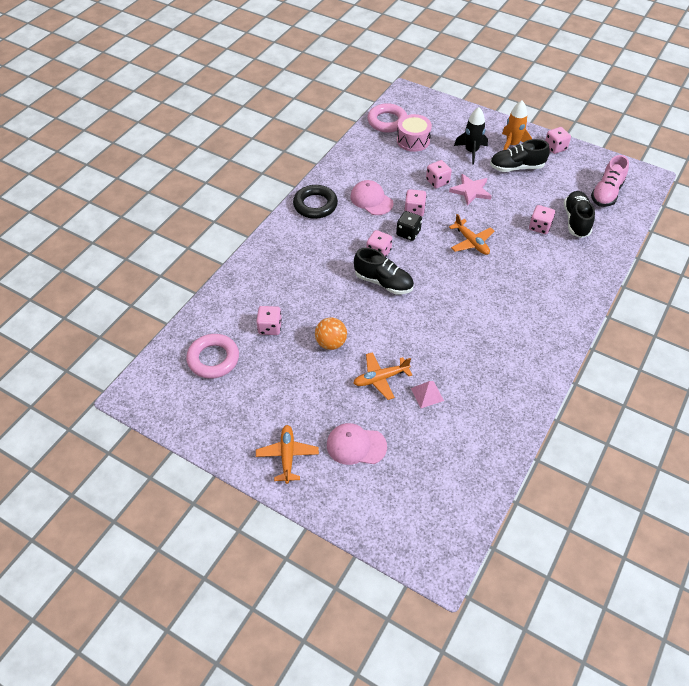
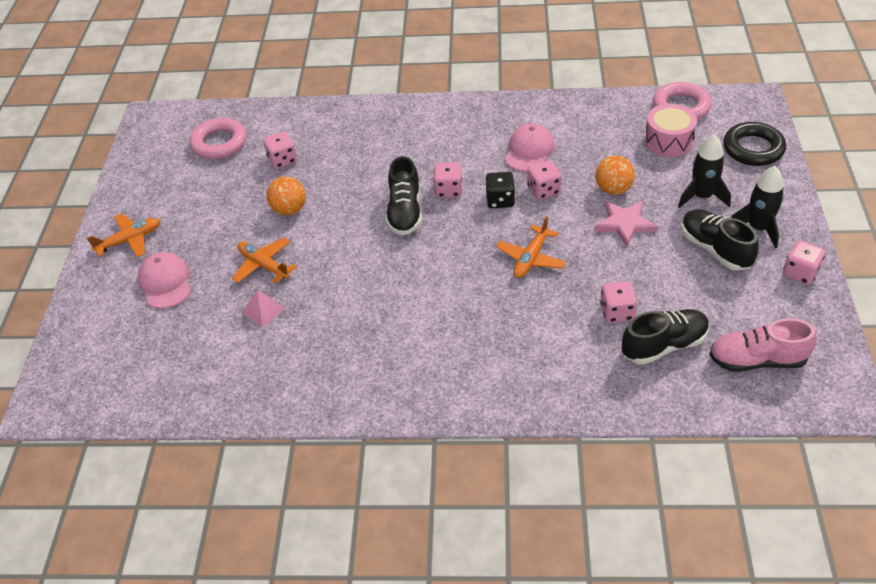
camera: 65 degrees right, 5 degrees down
black ring [293,185,338,219] -> black ring moved to [723,122,786,166]
pink dice [426,160,452,188] -> orange ball [595,156,635,195]
orange rocket [502,101,532,150] -> black rocket [731,166,784,248]

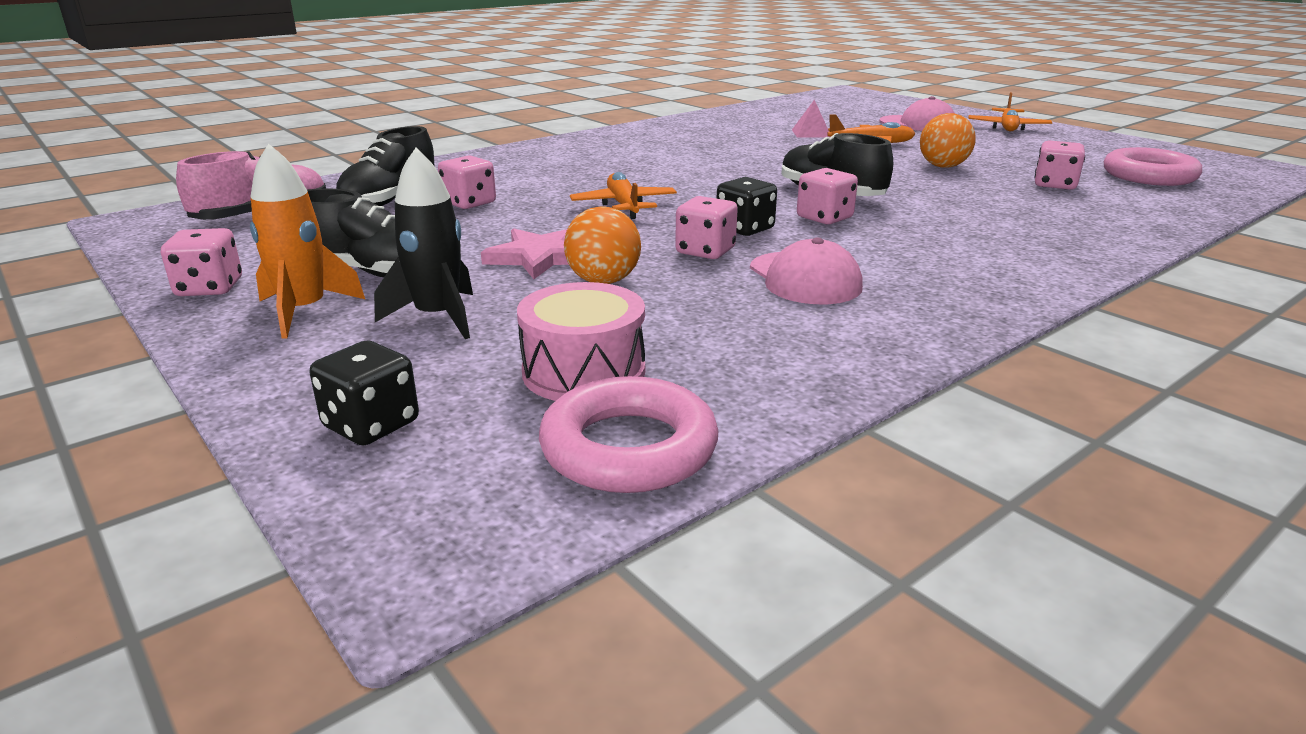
camera: 135 degrees right, 20 degrees down
black ring [723,122,786,166] -> black dice [309,341,419,445]
black rocket [731,166,784,248] -> orange rocket [250,144,366,339]

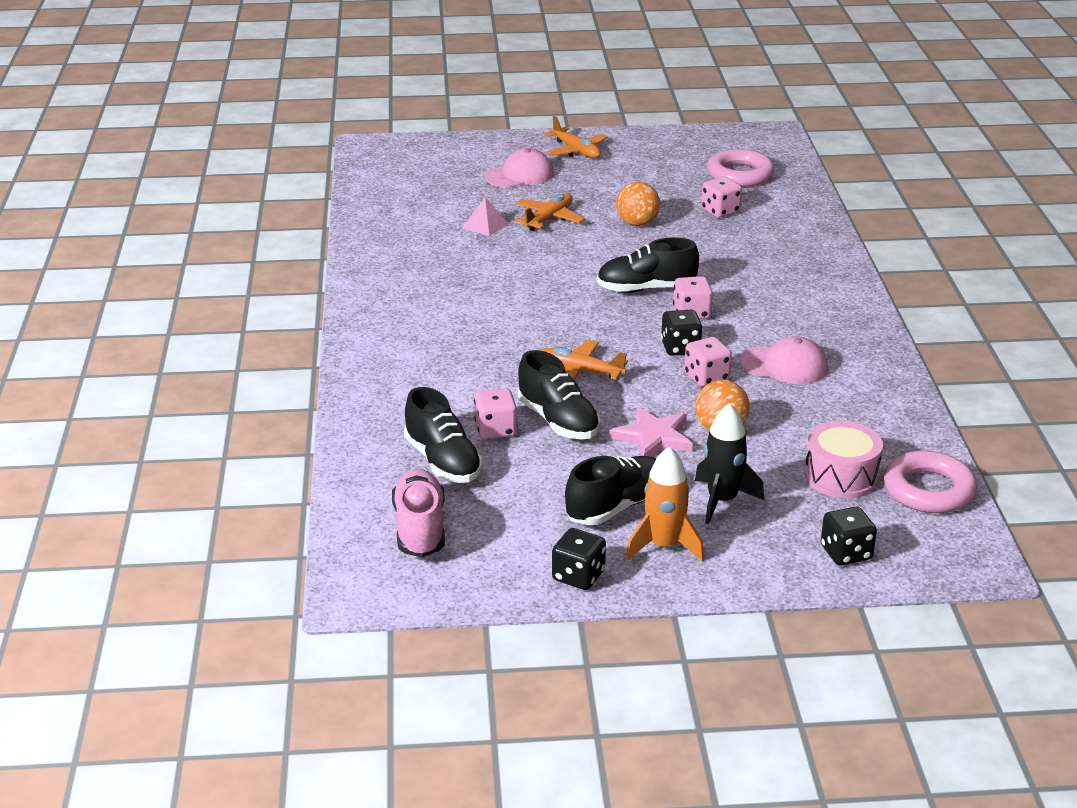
camera: 55 degrees left, 5 degrees up
pink dice [161,228,242,296] -> black dice [552,528,606,590]
none -> black shoe [518,350,600,439]

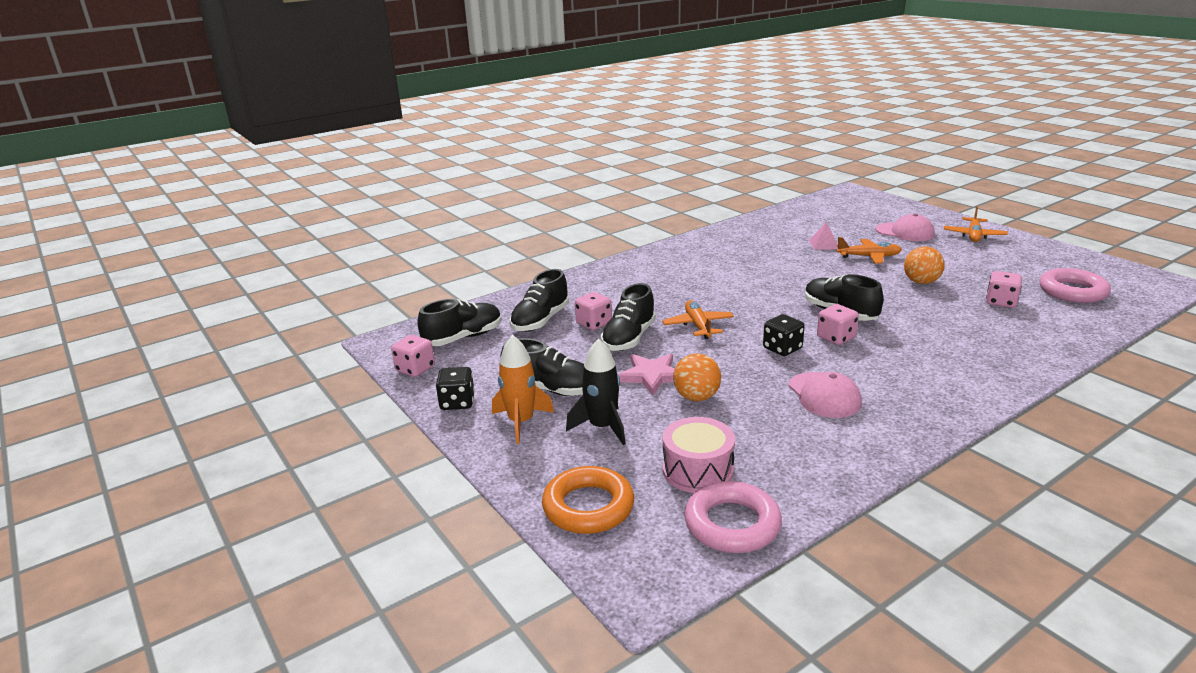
camera: 60 degrees right, 5 degrees down
pink shoe [392,469,445,557] -> black shoe [418,299,502,346]
pink dice [684,337,732,387] -> pink dice moved to [391,335,435,377]
black dice [821,507,877,566] -> orange ring [542,466,634,534]

